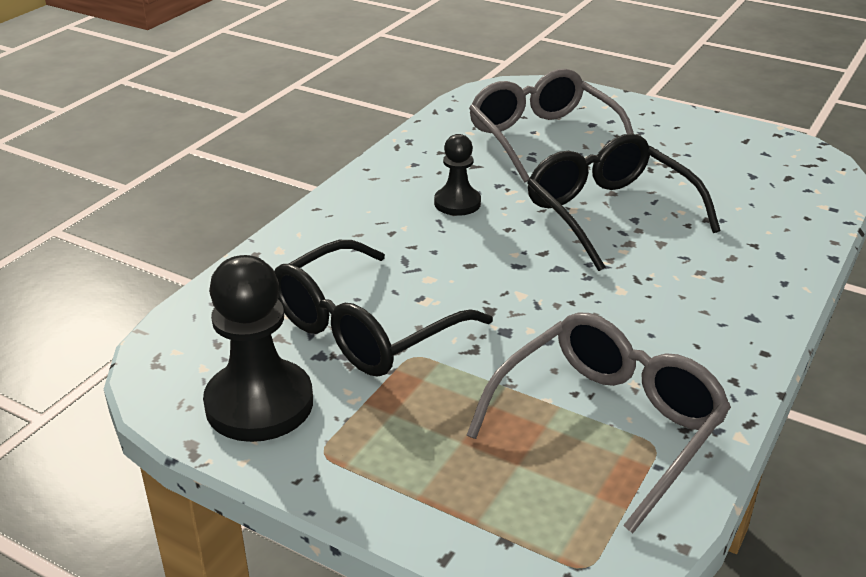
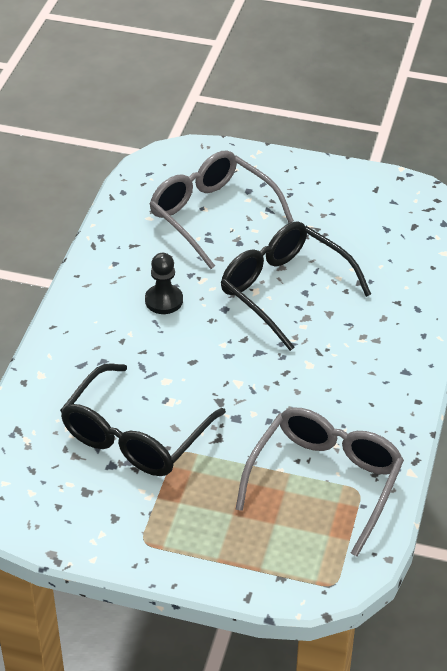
camera: 15 degrees left, 10 degrees up
black pawn [203,255,313,442] -> none

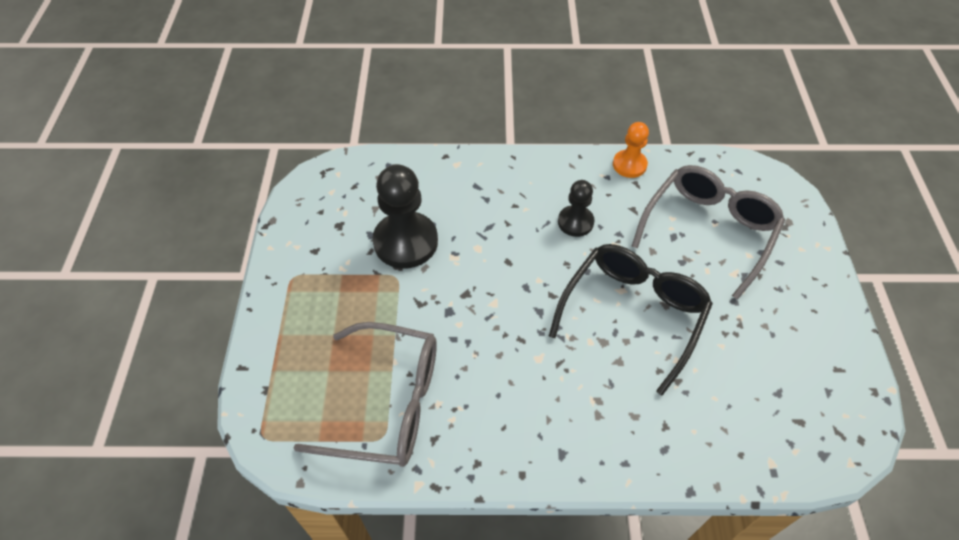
camera: 75 degrees right, 10 degrees up
black glasses [60,363,226,476] -> black pawn [373,164,438,268]
none -> orange pawn [613,122,649,178]

